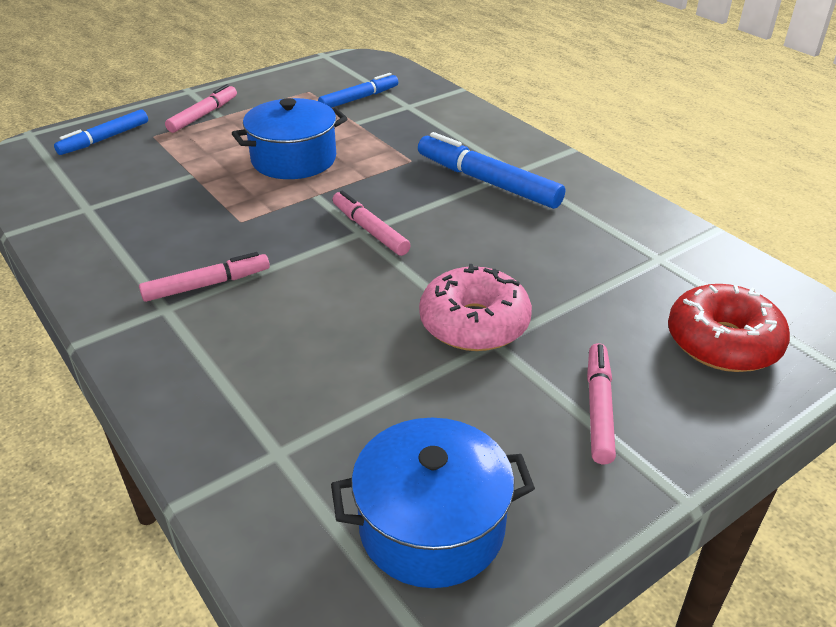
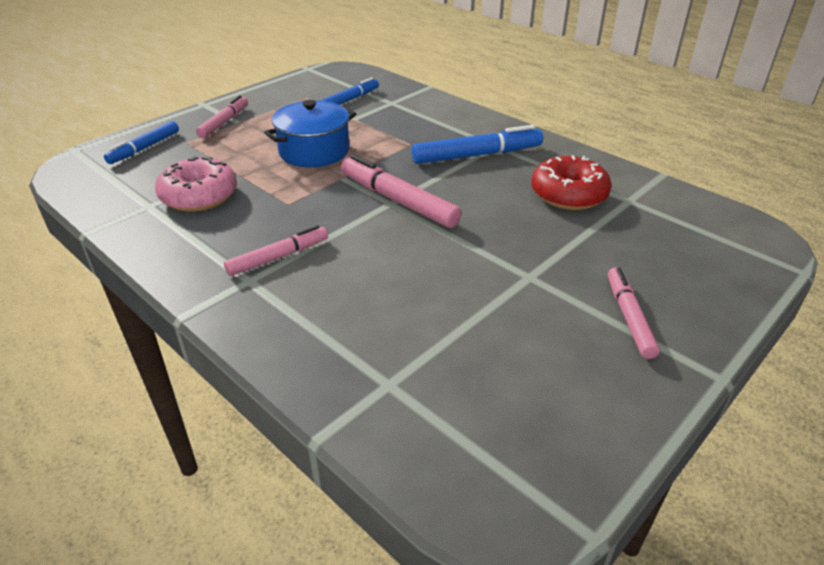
camera: 10 degrees left, 0 degrees up
blue pot [331,418,535,588] -> none
pink marker [333,191,411,256] -> pink marker [341,154,462,228], size x1.56
blue marker [418,132,565,209] -> blue marker turned 135 degrees clockwise [412,125,543,164]
pink donut [419,264,532,351] -> pink donut moved to [155,155,237,212]
red donut [668,284,790,372] -> red donut moved to [531,155,612,210]

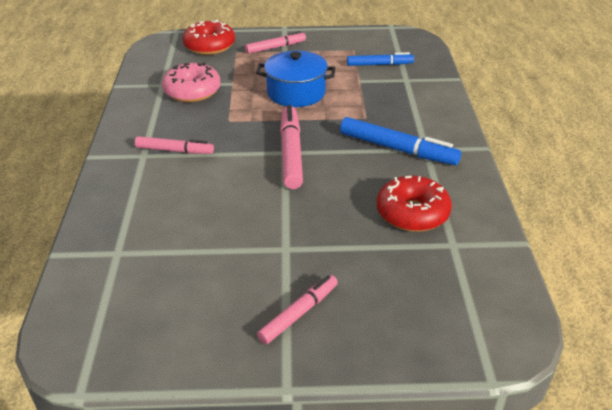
camera: 45 degrees right, 0 degrees up
blue marker [104,121,179,164] -> red donut [183,20,235,55]

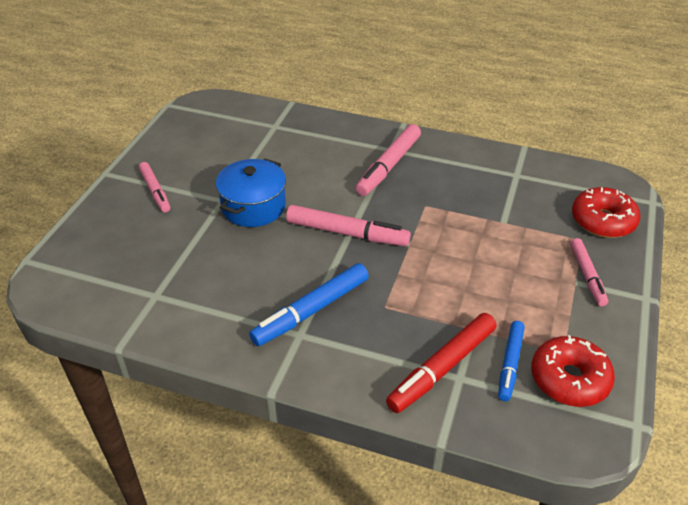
camera: 110 degrees right, 5 degrees up
pink marker [135,136,214,154] -> pink marker [356,124,421,196], size x1.56
pink donut [162,62,221,102] -> none
blue pot [256,51,336,107] -> blue pot moved to [216,159,286,227]
red donut [377,176,452,232] -> red donut moved to [531,335,615,407]
none -> red marker [386,313,497,413]

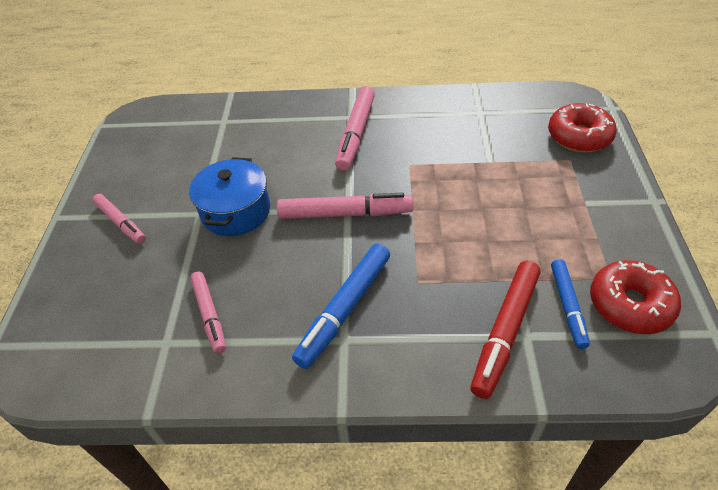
camera: 15 degrees left, 5 degrees up
pink marker [570,238,608,306] -> pink marker moved to [190,272,226,353]

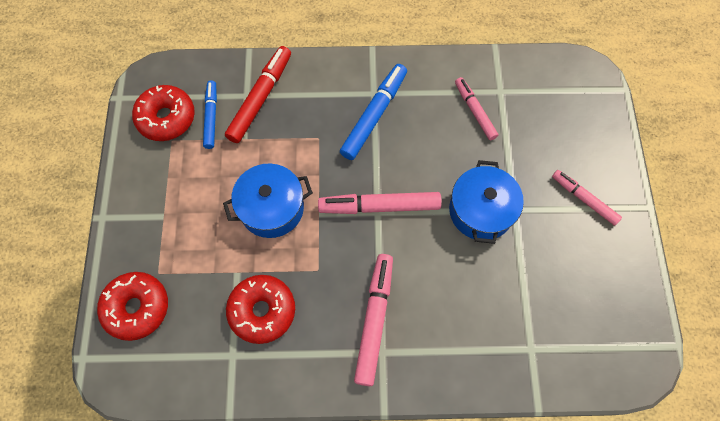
camera: 175 degrees right, 20 degrees up
none -> blue pot [223,163,313,238]
none -> red donut [226,275,295,344]

